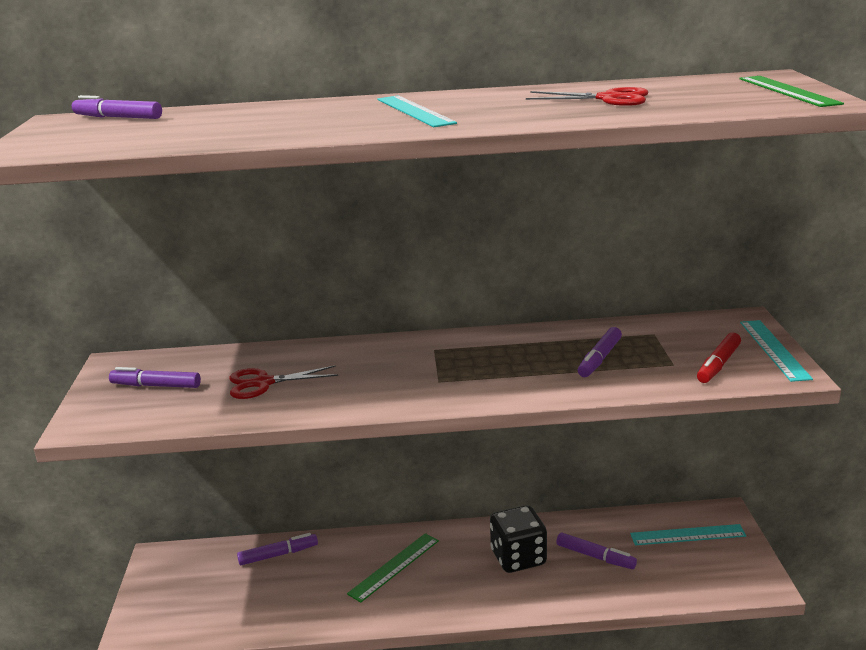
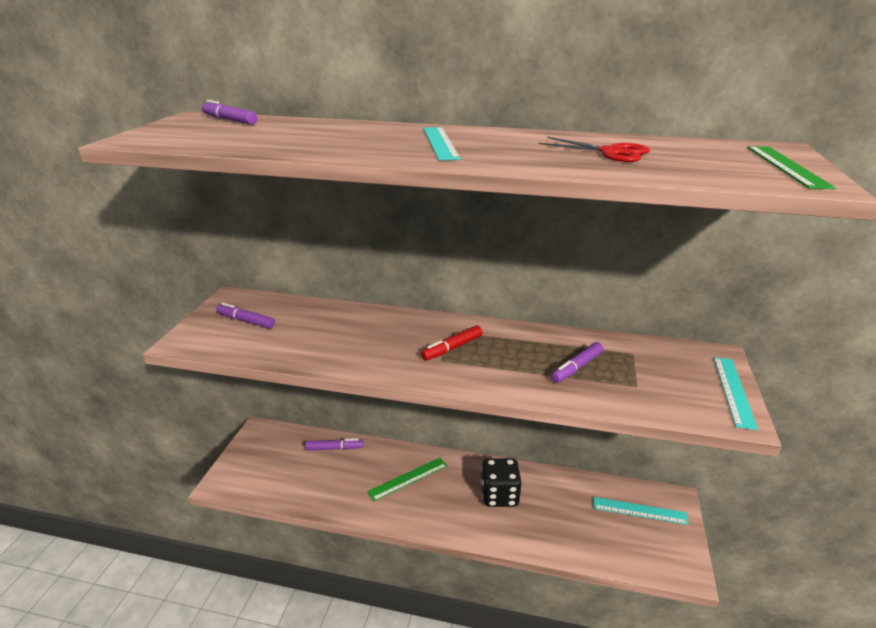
camera: 15 degrees right, 5 degrees up
red scissors [229,366,338,399] -> none
purple marker [556,533,637,569] -> none
red marker [697,333,741,383] -> red marker moved to [421,325,482,361]

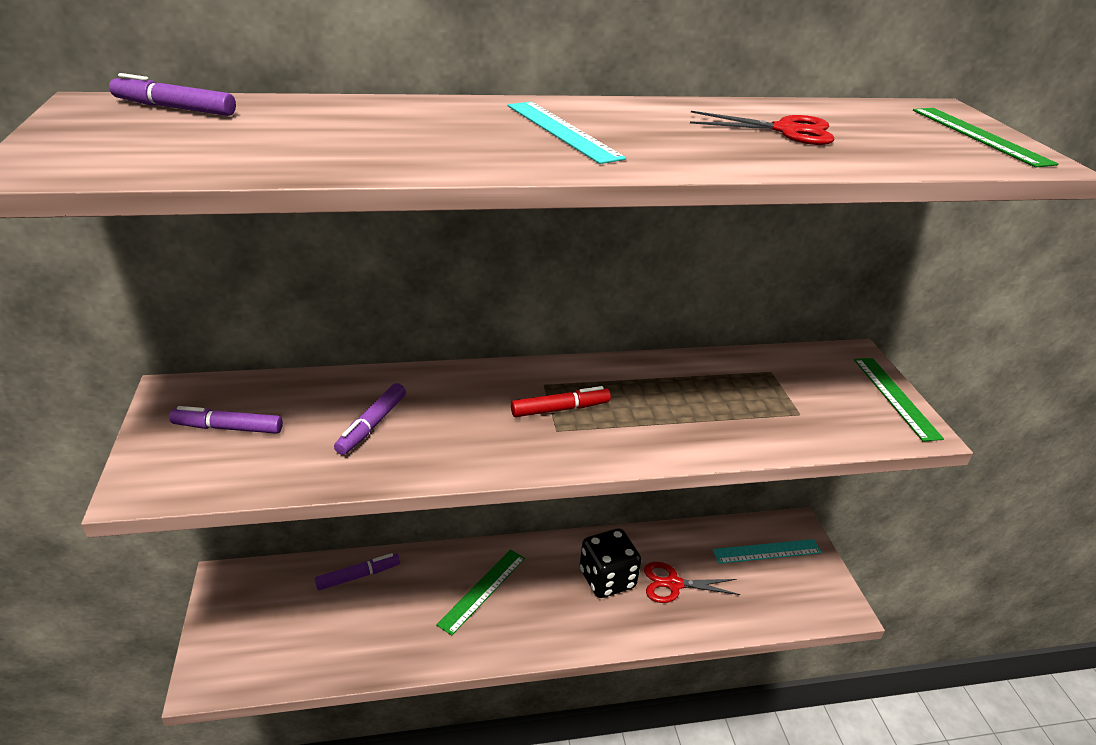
camera: 25 degrees left, 5 degrees up
red marker [421,325,482,361] -> red marker turned 135 degrees counterclockwise [511,386,611,417]
purple marker [551,342,603,383] -> purple marker moved to [334,383,406,455]
turquoise ruler [714,357,758,430] -> green ruler [854,358,944,442]
none -> red scissors [644,562,740,603]

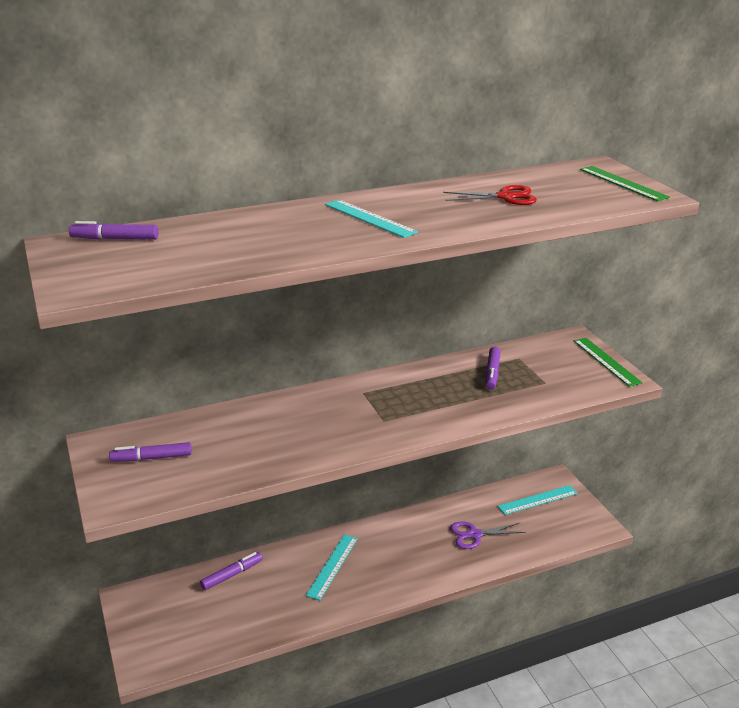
camera: 10 degrees left, 5 degrees down
purple marker [334,383,406,455] -> purple marker moved to [485,347,500,390]
green ruler [436,549,525,636] -> turquoise ruler [306,534,358,600]
red marker [511,386,611,417] -> none
black dice [580,528,641,598] -> none
red scissors [644,562,740,603] -> purple scissors [450,521,525,549]

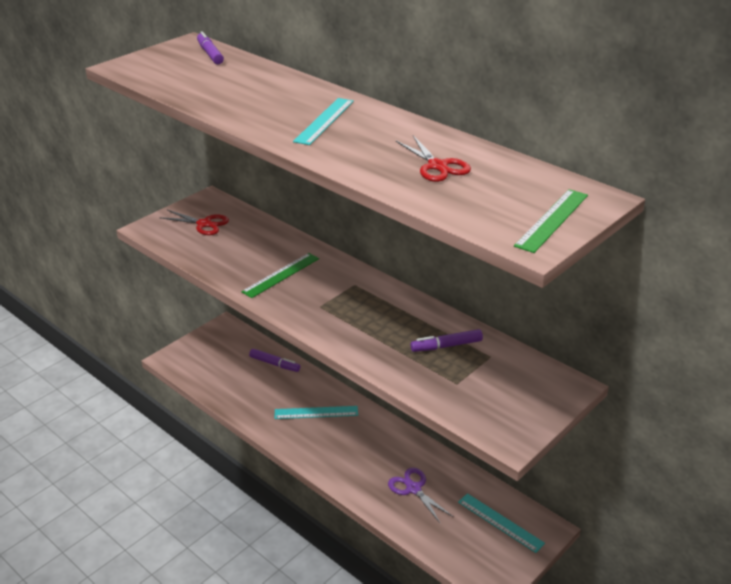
camera: 65 degrees right, 5 degrees up
purple marker [109,442,192,462] -> red scissors [159,210,229,235]
green ruler [574,338,643,387] -> green ruler moved to [241,253,319,298]

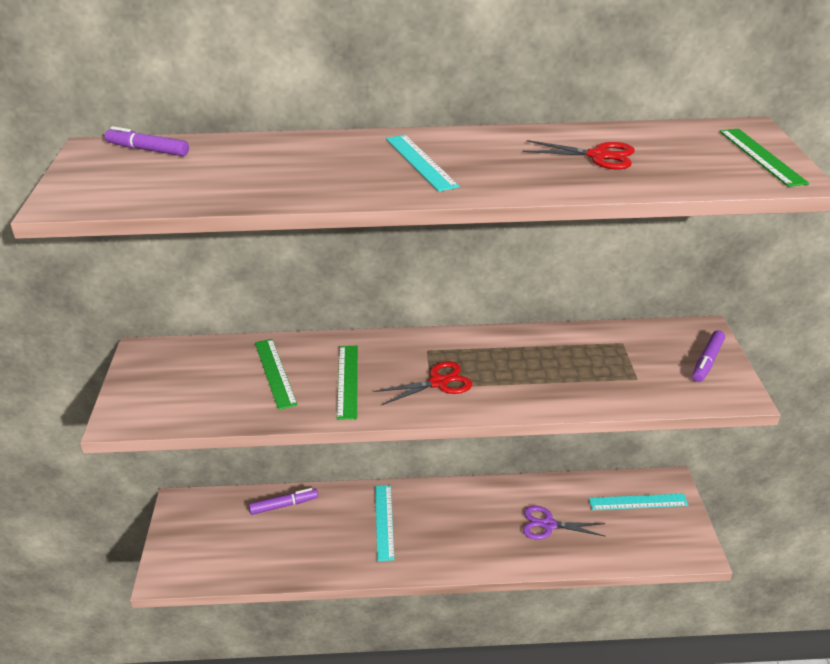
camera: 45 degrees left, 0 degrees up
red scissors [159,210,229,235] -> red scissors moved to [374,361,472,405]
turquoise ruler [274,406,358,419] -> turquoise ruler turned 45 degrees counterclockwise [375,485,394,561]
purple marker [410,329,483,352] -> purple marker moved to [692,330,725,382]
none -> green ruler [255,339,298,410]

